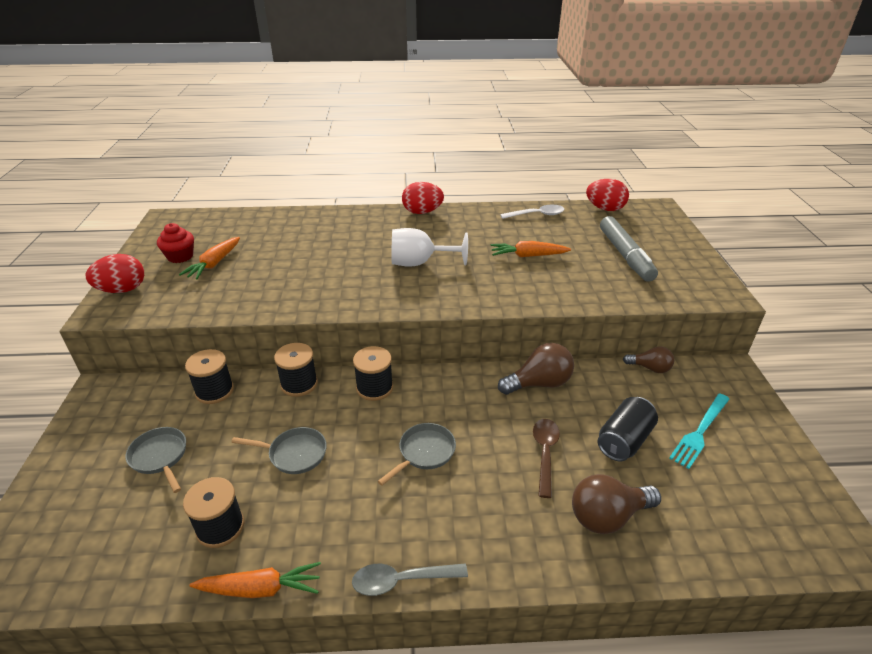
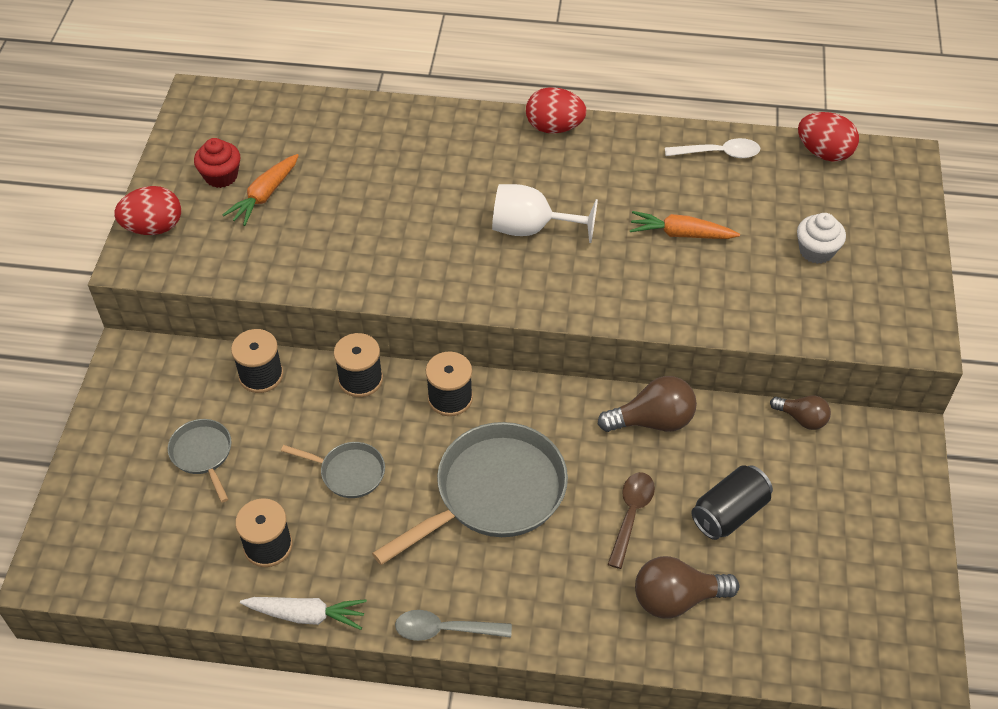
camera: 10 degrees right, 15 degrees up
orange carrot [189,562,321,598] -> white carrot [240,597,367,630]
grey pan [378,423,456,486] -> grey pan [372,422,568,565], size x2.01
grey marker [600,216,658,282] -> white cupcake [797,213,846,264]
turquoise fork [669,393,729,469] -> none

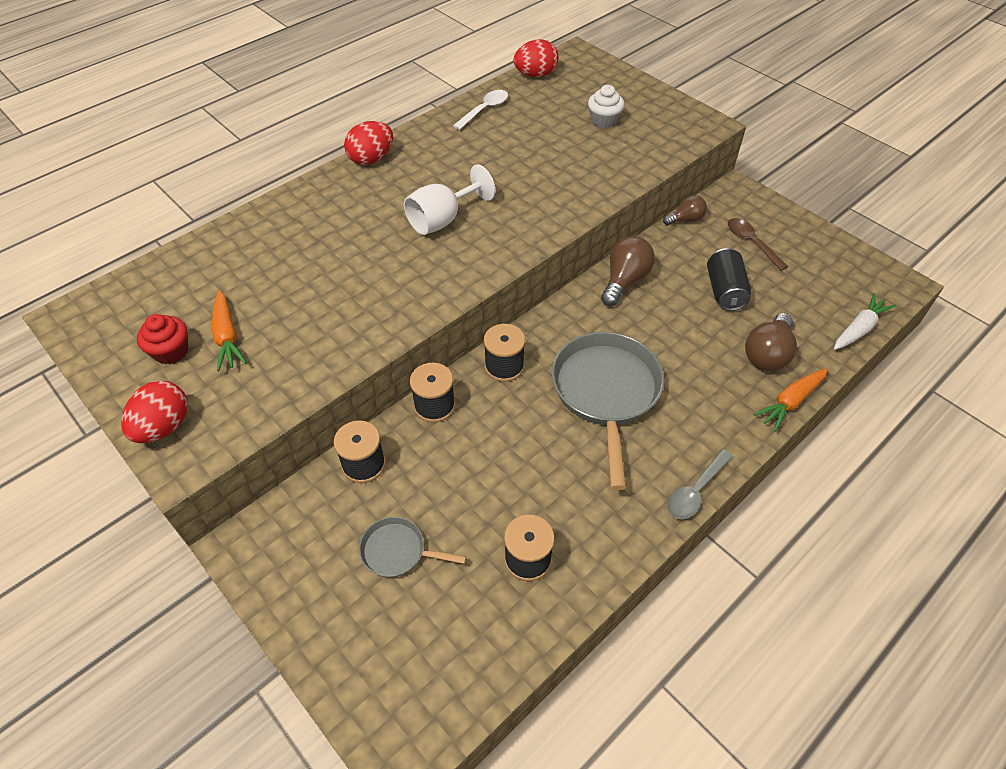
camera: 50 degrees left, 0 degrees up
white carrot [240,597,367,630] -> white carrot moved to [834,293,896,350]
grey pan [281,442,385,498] -> none
brown spoon [608,472,655,569] -> brown spoon moved to [728,218,788,271]
orange carrot [630,211,740,239] -> orange carrot moved to [754,368,828,432]

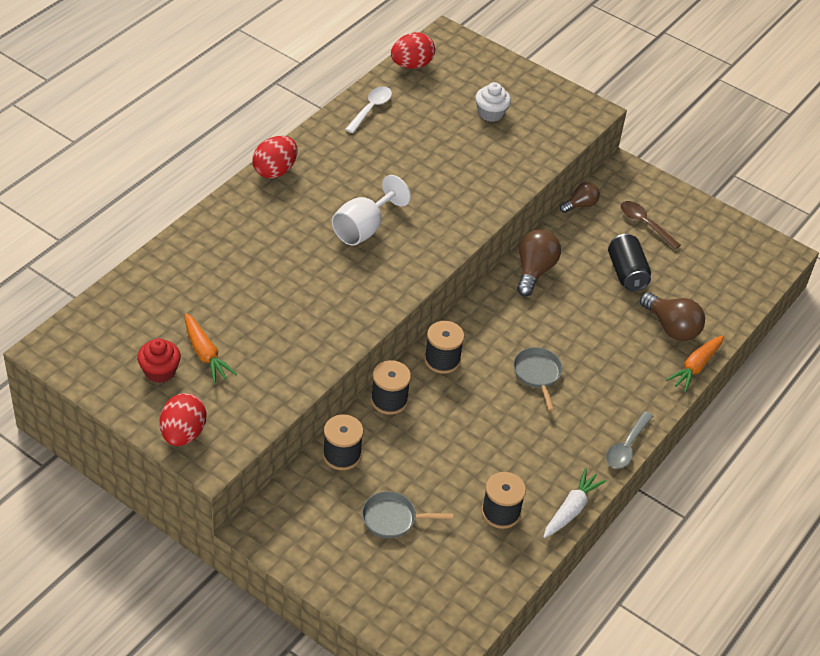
camera: 15 degrees left, 5 degrees down
grey pan [552,332,664,490] -> grey pan [513,347,563,411], size x0.50
brown light bulb [745,313,797,371] -> brown light bulb turned 60 degrees counterclockwise [640,292,705,341]
white carrot [834,293,896,350] -> white carrot moved to [543,468,606,538]

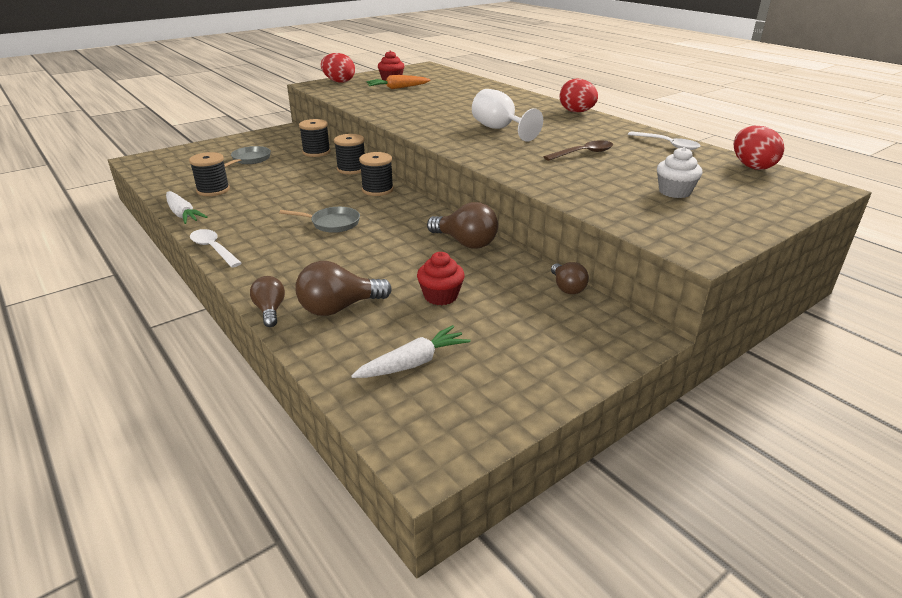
camera: 110 degrees right, 15 degrees down
grey spoon [606,411,653,469] -> white spoon [190,229,242,268]
black can [608,234,651,292] -> red cupcake [417,252,465,305]
brown spoon [621,201,681,249] -> brown spoon moved to [544,140,613,161]
orange carrot [666,335,724,392] -> brown light bulb [250,276,285,327]
none -> white carrot [351,325,471,378]

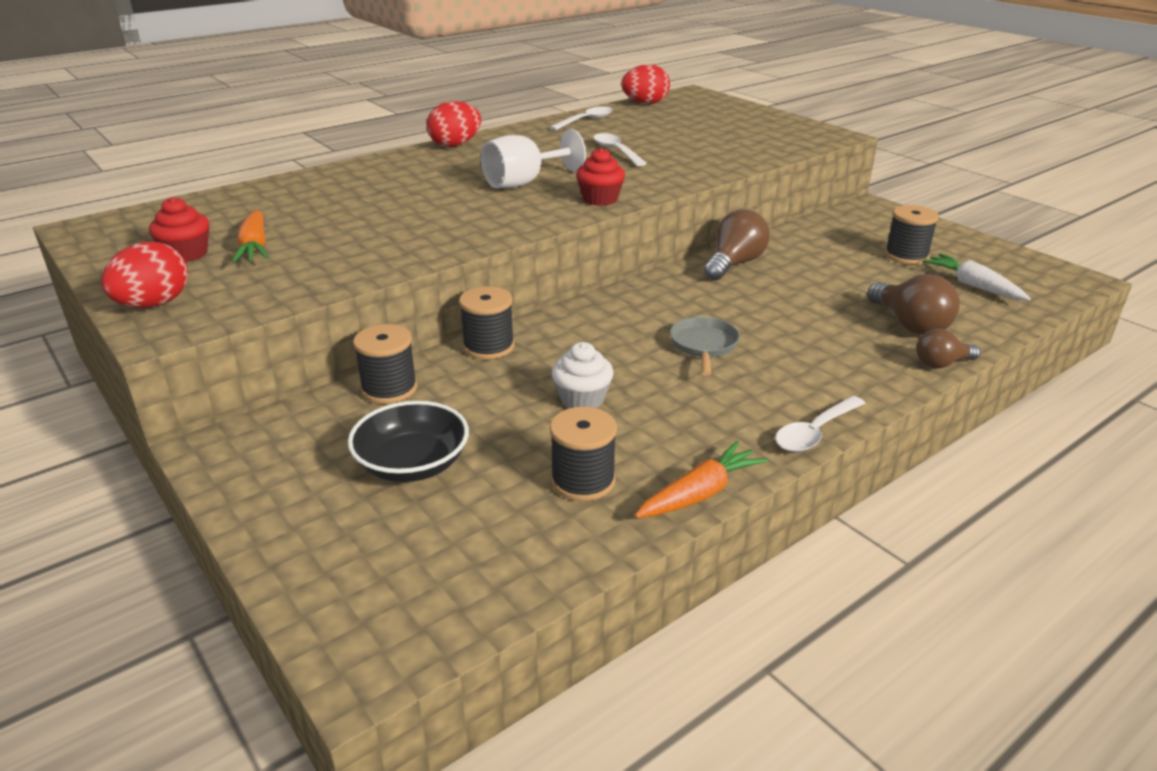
camera: 90 degrees left, 0 degrees up
white carrot [166,191,207,224] -> orange carrot [635,441,768,518]
grey pan [224,146,271,167] -> black bowl [348,401,469,482]
black spool [359,152,394,196] -> black spool moved to [885,205,939,264]
red cupcake [417,252,465,305] -> red cupcake moved to [576,148,625,206]
brown spoon [544,140,613,161] -> white spoon [593,133,647,166]
brown light bulb [551,262,589,294] -> none
white cupcake [657,147,702,198] -> white cupcake moved to [552,342,614,408]

